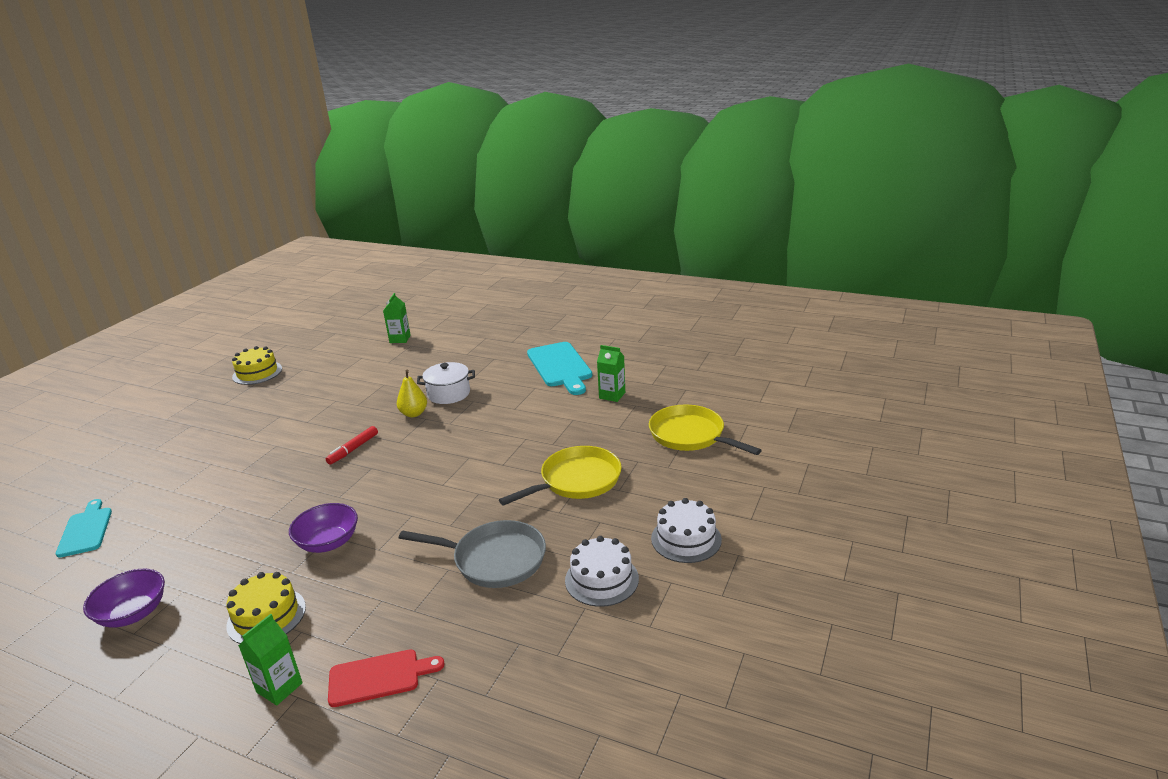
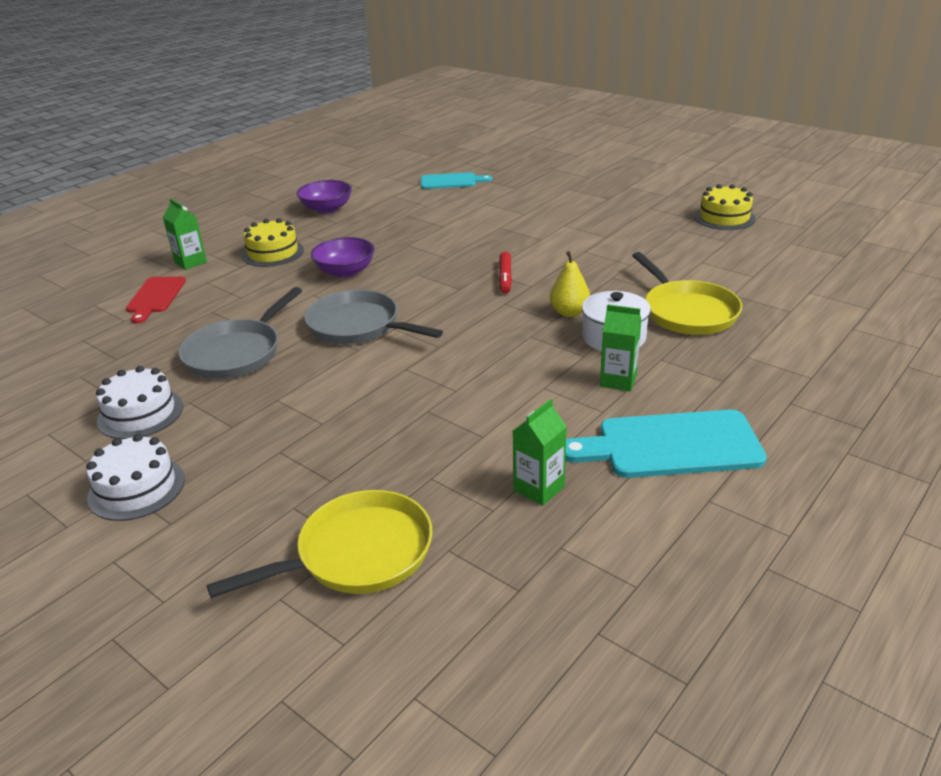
camera: 105 degrees right, 5 degrees up
red marker [326,426,378,465] -> red marker turned 135 degrees counterclockwise [499,252,512,294]
green carton [383,293,411,343] -> green carton moved to [600,304,641,392]
yellow pan [499,446,622,506] -> yellow pan moved to [632,252,742,335]
none -> grey pan [304,290,443,344]

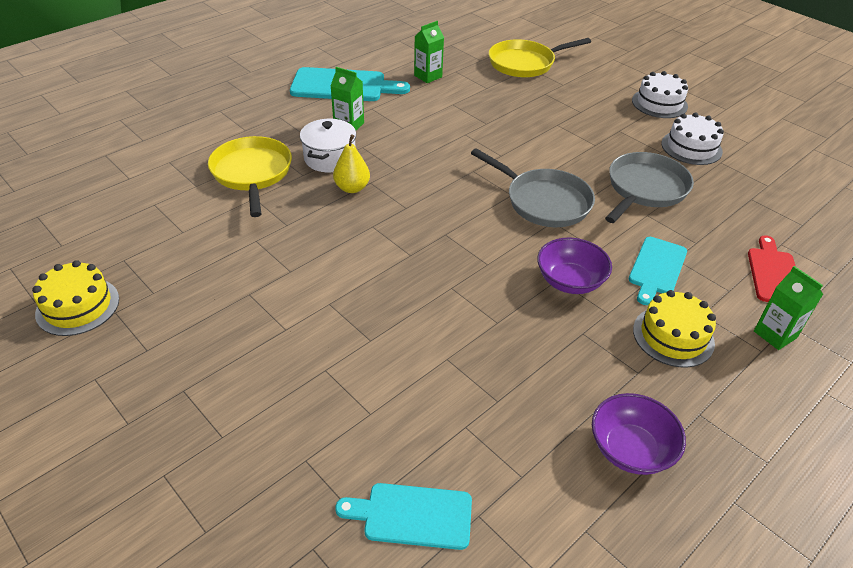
camera: 175 degrees left, 10 degrees up
red marker [499,252,512,294] -> none
none -> turquoise cutting board [629,237,687,305]

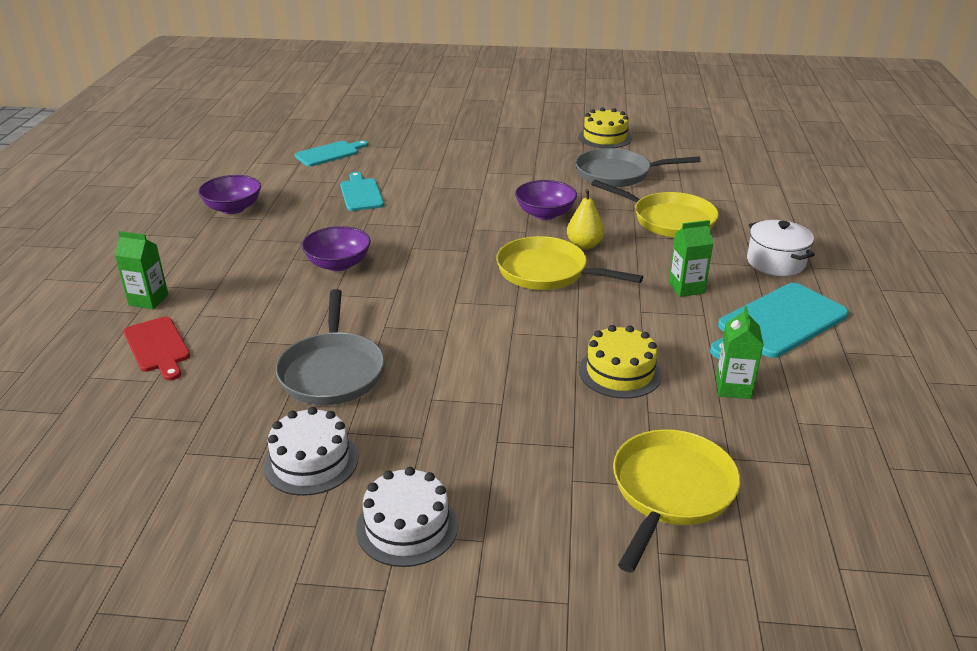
camera: 140 degrees right, 10 degrees down
white pot [300,118,356,172] -> white pot moved to [747,220,815,276]
grey pan [471,148,595,227] -> grey pan moved to [575,148,701,187]
turquoise cutting board [629,237,687,305] -> turquoise cutting board moved to [340,172,384,211]
yellow cake [633,290,716,367] -> yellow cake moved to [579,325,662,399]
none -> yellow pan [496,236,643,290]
none -> purple bowl [515,180,577,220]

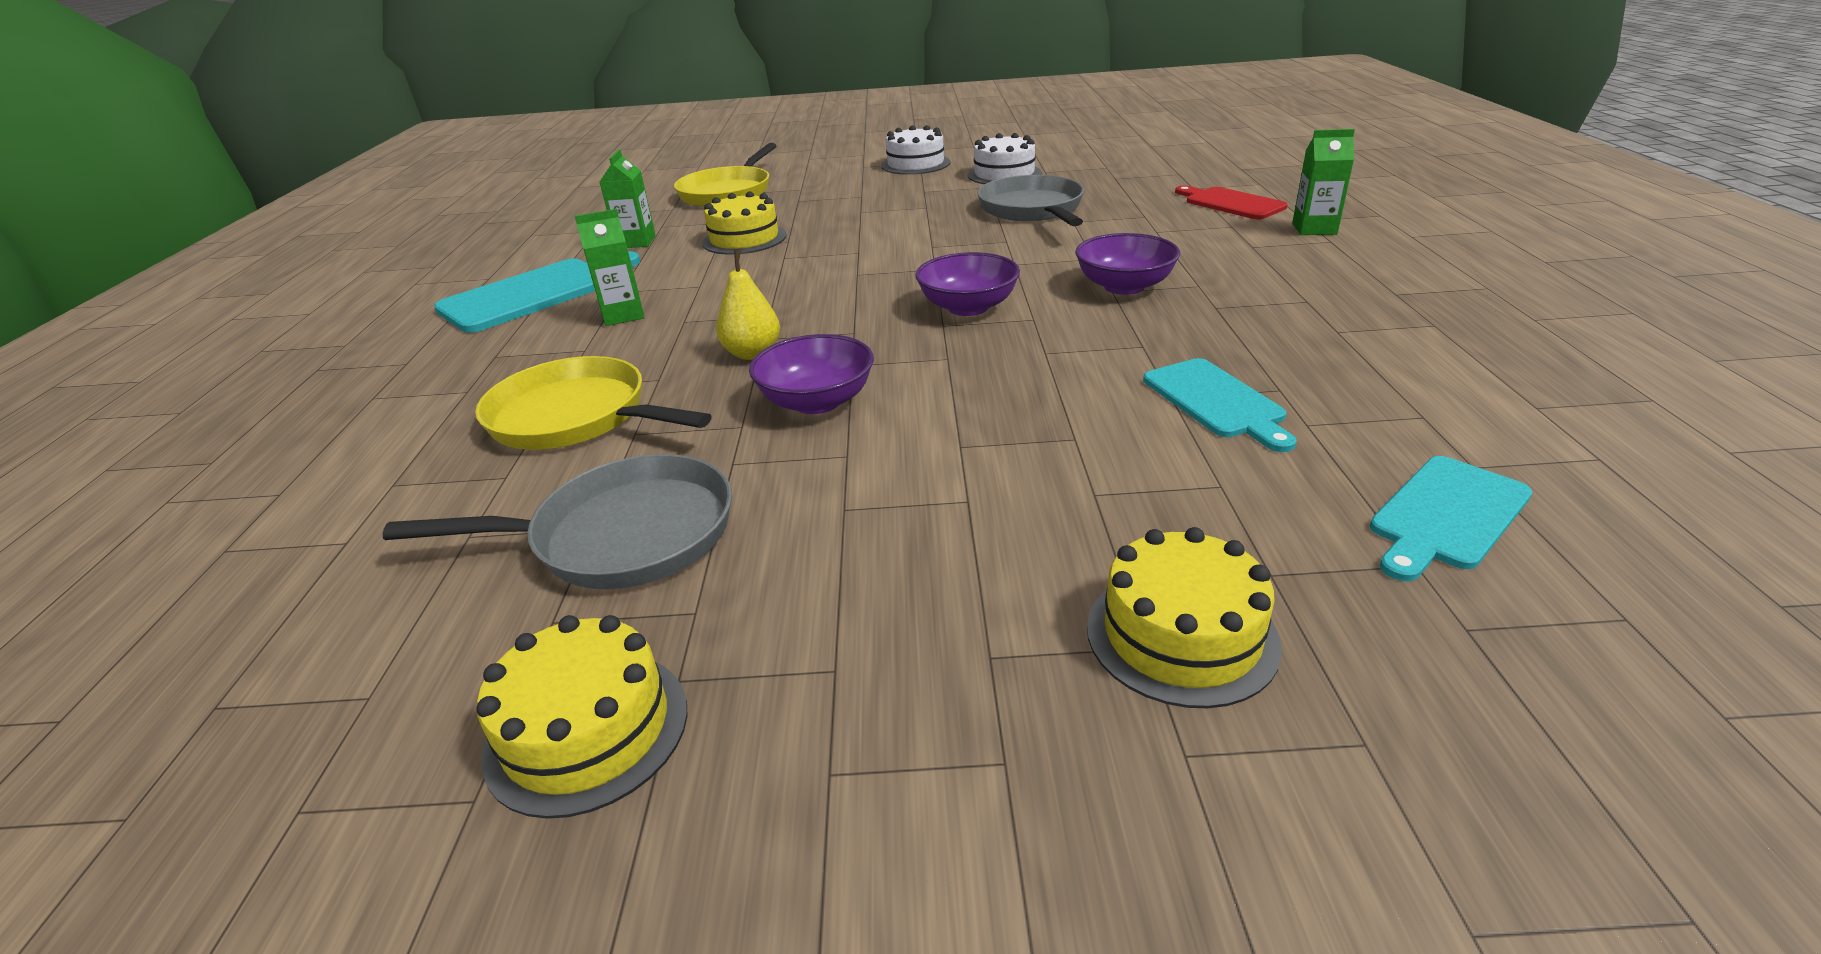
camera: 175 degrees right, 0 degrees up
purple bowl [198,175,261,214] -> purple bowl moved to [915,252,1020,316]
yellow pan [496,236,643,290] -> none
white pot [747,220,815,276] -> none
none -> yellow cake [1087,527,1282,708]

